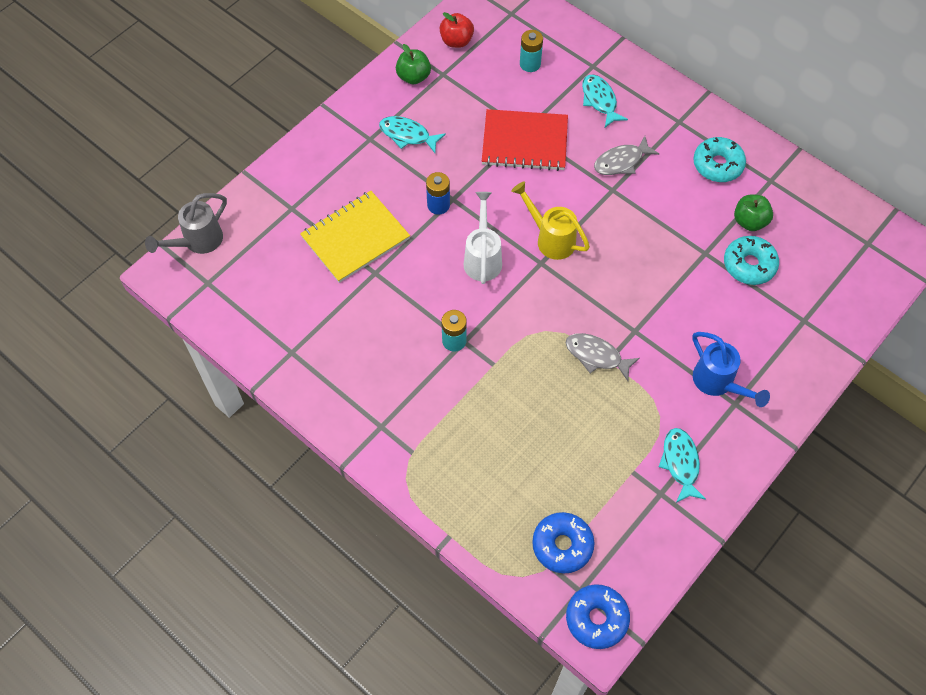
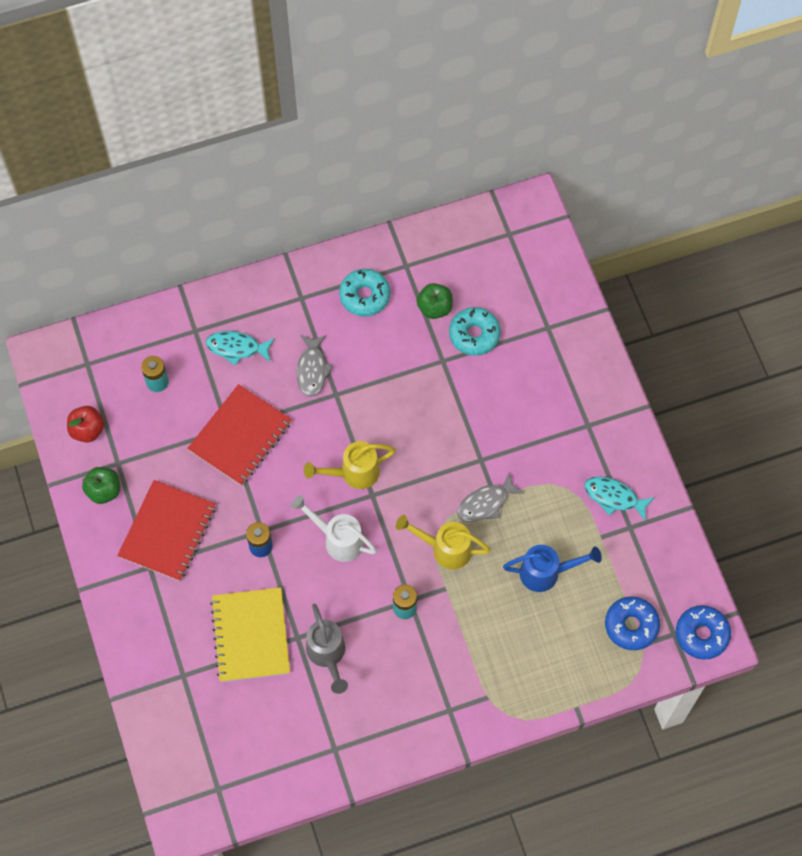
camera: 60 degrees left, 5 degrees up
grey watering can [145,193,227,254] -> grey watering can moved to [306,604,348,694]
turquoise fish [379,116,446,153] -> red notebook [117,480,216,581]
blue watering can [692,332,770,407] -> blue watering can moved to [503,545,602,592]
none -> yellow watering can [396,515,491,570]

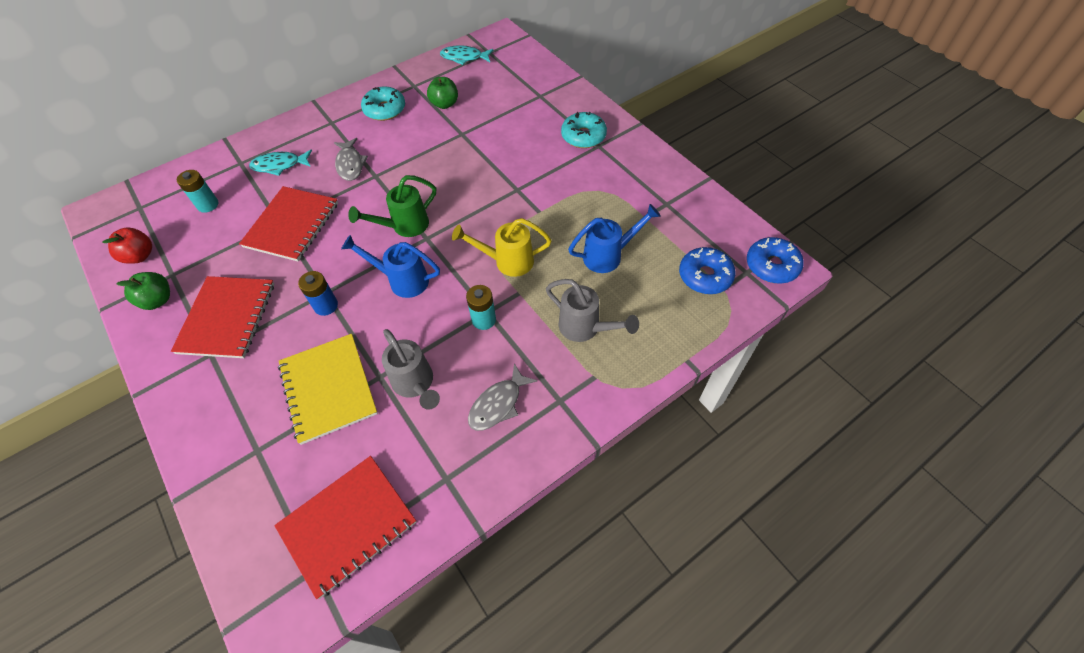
camera: 15 degrees left, 10 degrees down
white watering can [291,495,377,562] -> blue watering can [341,235,440,298]
yellow watering can [304,441,396,489] -> green watering can [348,175,436,237]
turquoise donut [449,307,501,356] -> turquoise donut moved to [561,112,607,148]
grey fish [457,472,524,522] -> grey fish moved to [468,363,537,431]
turquoise fish [584,477,655,521] -> turquoise fish moved to [440,45,493,65]
none -> red notebook [274,456,416,599]
none -> grey watering can [546,279,639,342]

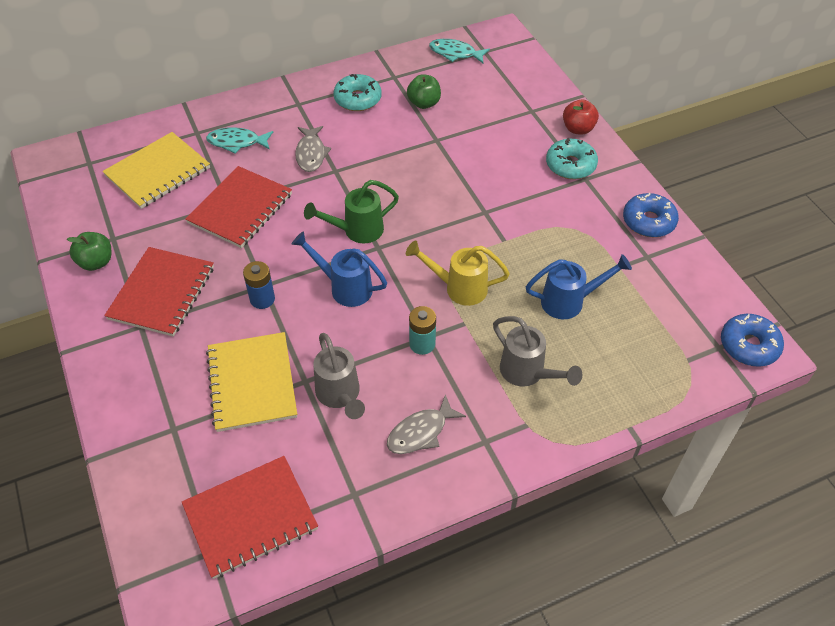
camera: 10 degrees right, 5 degrees down
red apple [102,227,152,264] -> red apple moved to [563,100,599,135]
turquoise battery [177,170,218,213] -> yellow notebook [102,132,210,209]
blue donut [679,247,736,294] -> blue donut moved to [623,193,679,237]

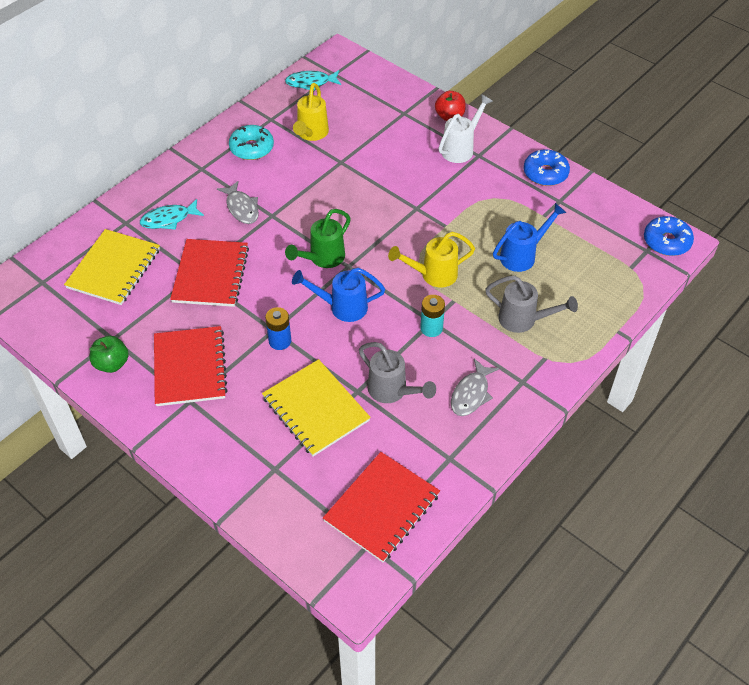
camera: 25 degrees left, 0 degrees up
green apple [407,74,441,109] -> yellow watering can [293,83,329,141]
turquoise donut [546,138,598,179] -> white watering can [439,94,493,163]

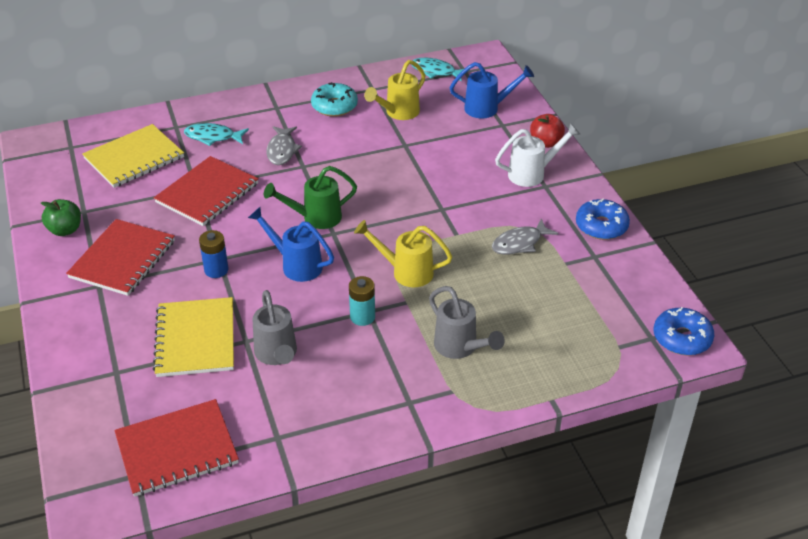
camera: 30 degrees right, 10 degrees down
grey fish [451,359,499,416] -> grey fish moved to [492,219,558,255]
blue watering can [493,203,566,272] -> blue watering can moved to [449,62,534,118]

